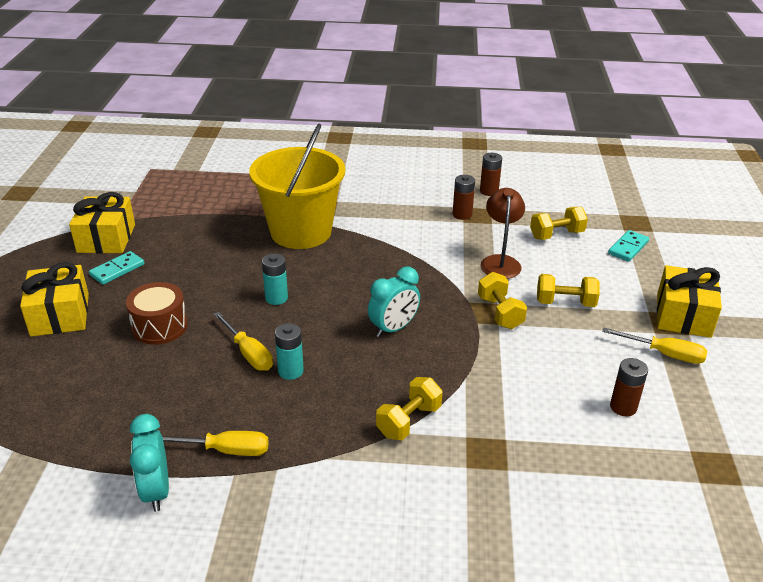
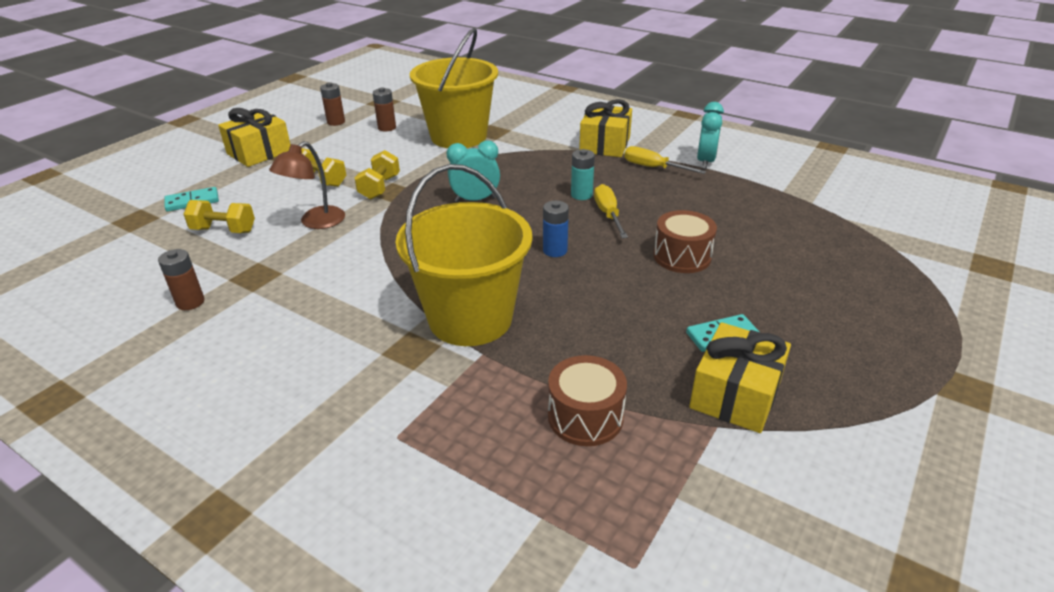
camera: 150 degrees left, 0 degrees up
yellow gift [20,262,89,337] -> yellow gift moved to [579,99,632,157]
turquoise battery [262,254,288,305] -> blue battery [543,201,569,257]
yellow dumbbell [376,377,443,440] -> none
brown battery [453,175,475,220] -> brown battery moved to [320,82,345,126]
yellow screwdriver [602,327,708,364] -> none
none -> yellow bucket [410,28,498,148]
none -> brown drum [548,355,627,446]

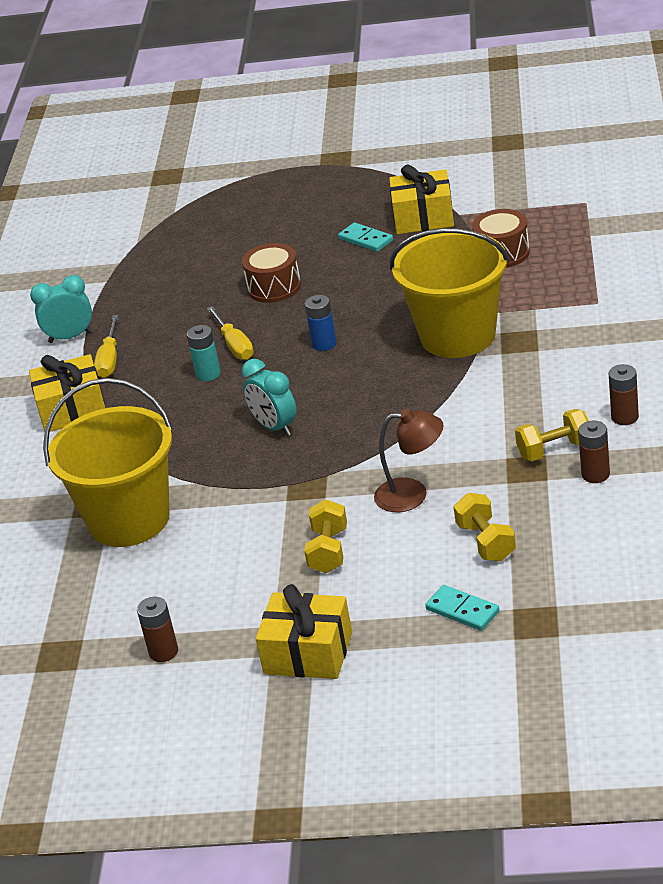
camera: 115 degrees left, 0 degrees up
yellow dumbbell [355,150,400,199] -> yellow dumbbell moved to [515,409,589,461]
brown battery [373,88,396,131] -> brown battery moved to [609,364,639,425]
yellow screwdriver [594,184,628,238] -> yellow screwdriver turned 75 degrees counterclockwise [207,306,254,360]

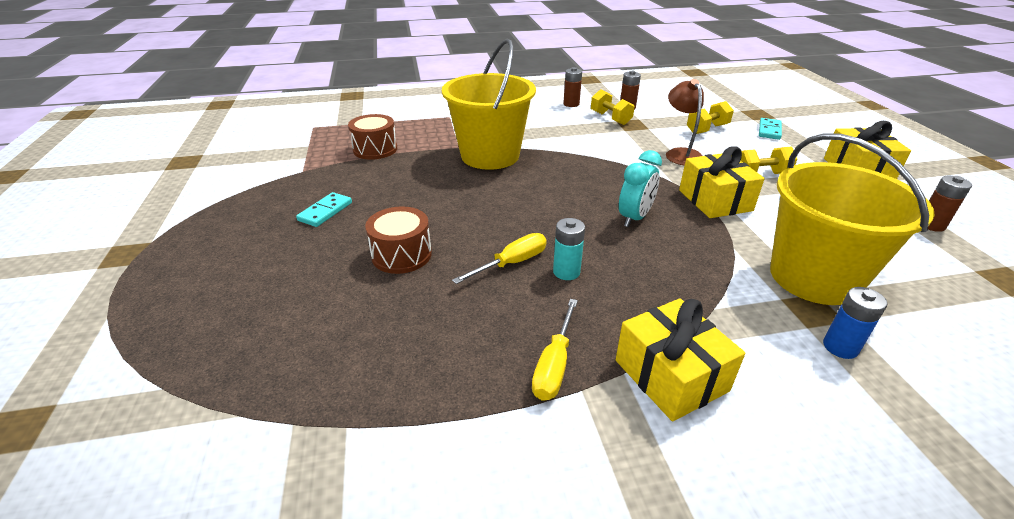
camera: 110 degrees left, 0 degrees up
turquoise clock [30,275,92,343] -> none
yellow screwdriver [94,315,119,378] -> yellow screwdriver turned 120 degrees clockwise [532,299,578,401]
blue battery [305,295,337,351] -> blue battery moved to [823,287,887,359]
yellow gift [389,165,454,234] -> yellow gift moved to [679,146,765,218]

